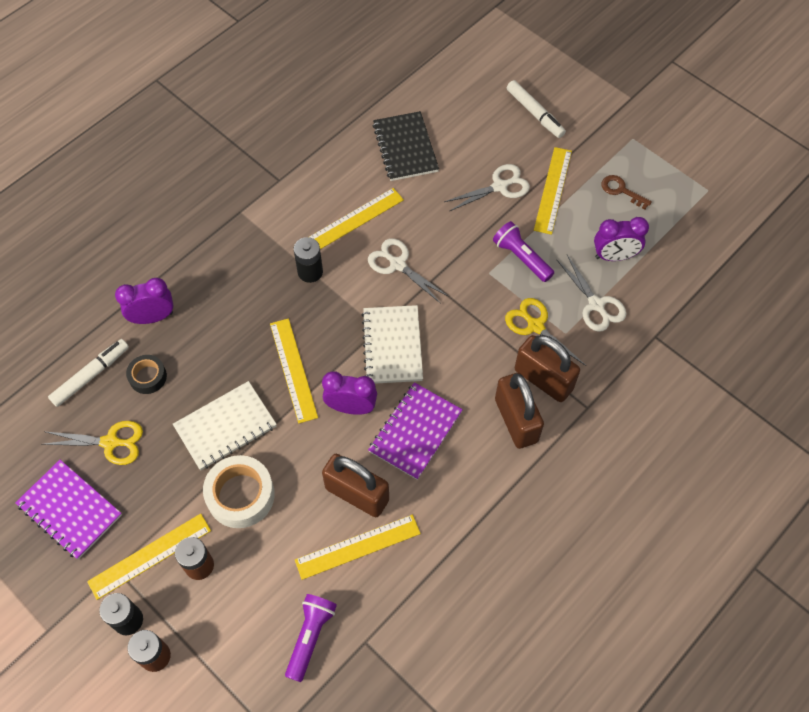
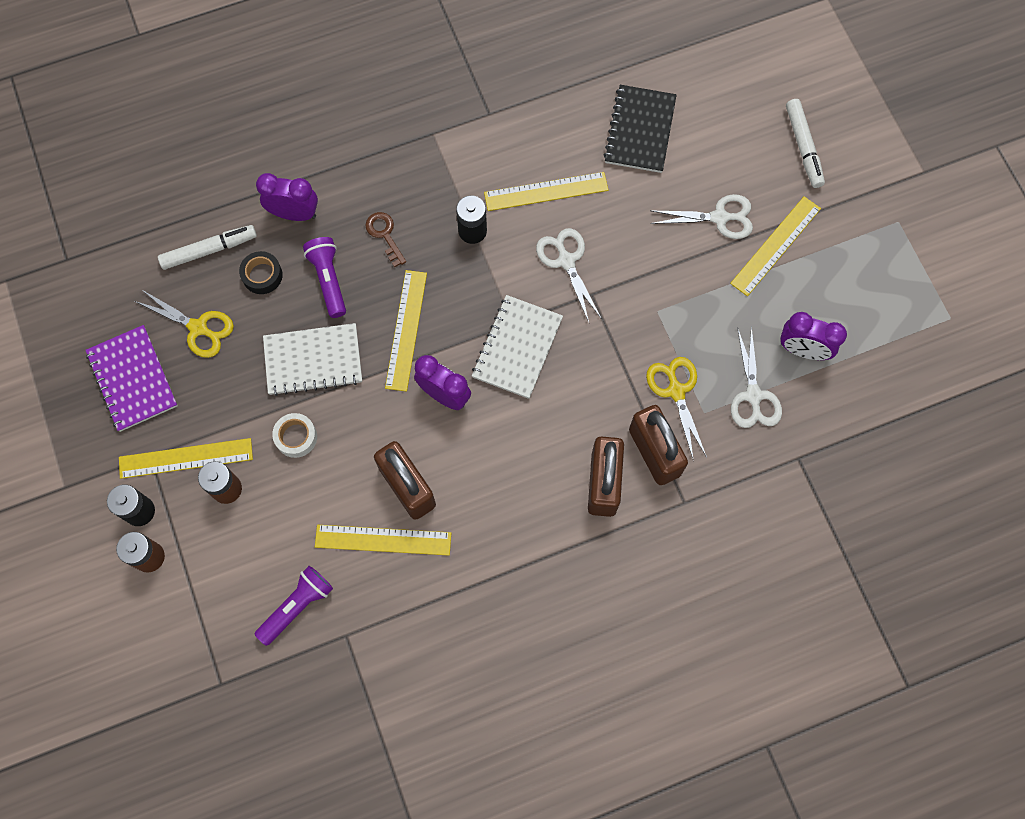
camera: 25 degrees right, 10 degrees up
white tape [203,455,275,528] -> white tape [272,413,317,458], size x0.58
purple notebook [368,382,463,480] -> none
purple flashlight [493,221,554,282] -> purple flashlight moved to [303,237,346,318]
brown key [602,175,652,209] -> brown key moved to [365,212,406,267]

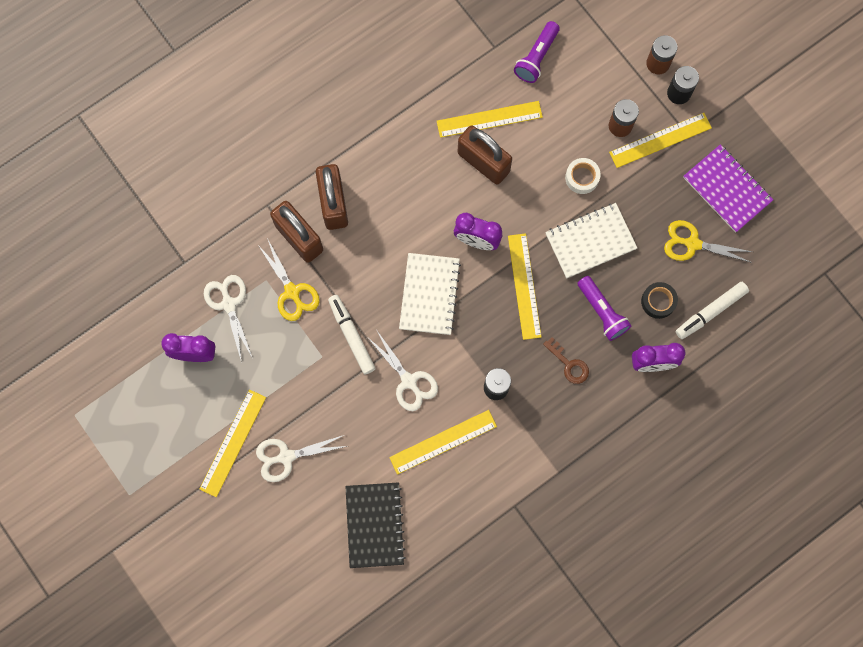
camera: 165 degrees right, 5 degrees up
white marker [786,99,825,188] -> white marker moved to [328,295,376,374]

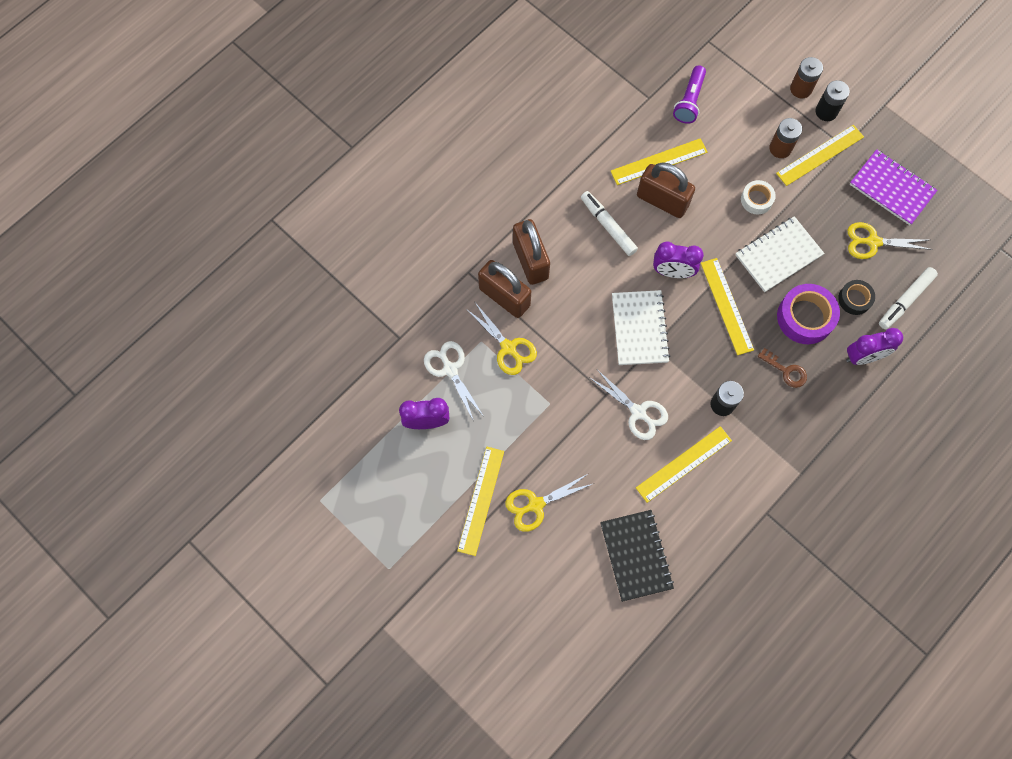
camera: 10 degrees left, 5 degrees down
white scissors [256,435,347,482] -> yellow scissors [505,473,592,532]
white marker [328,295,376,374] -> white marker moved to [581,191,638,256]
purple flashlight [578,276,631,341] -> purple tape [777,284,840,344]

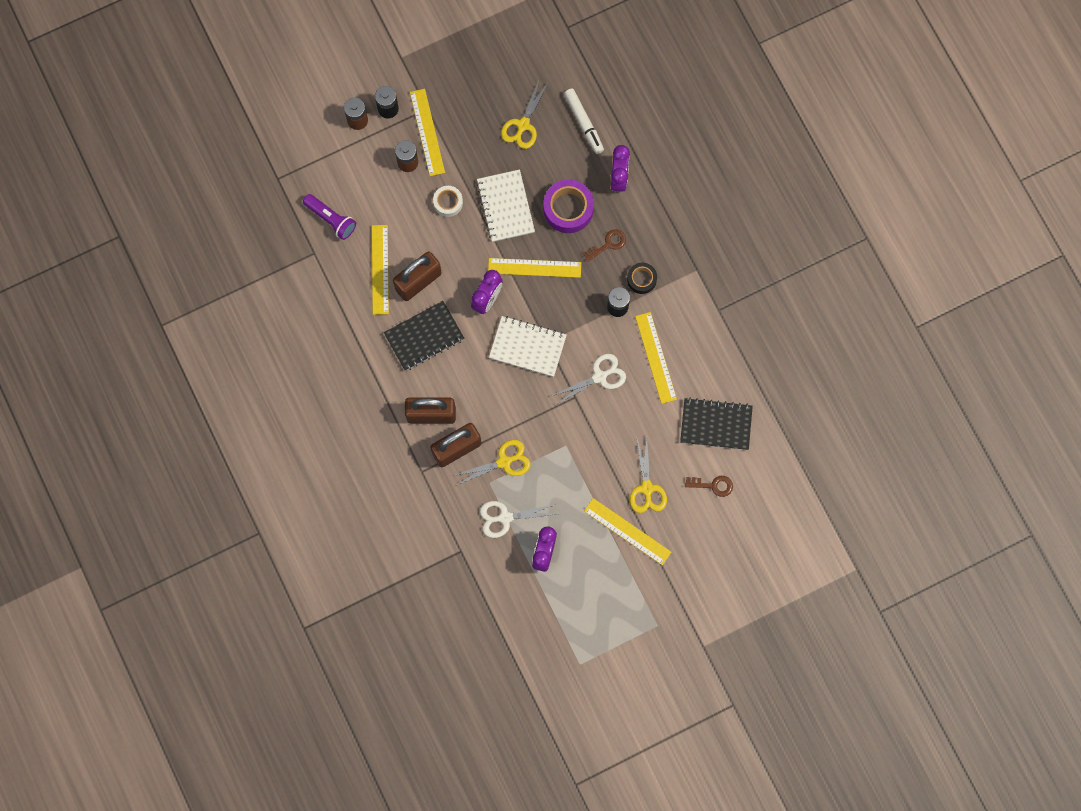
camera: 70 degrees left, 5 degrees up
white marker [581,191,638,256] -> black notebook [384,301,465,371]
black tape [838,280,875,315] -> black tape moved to [627,263,657,294]
purple notebook [849,149,938,225] -> none
none -> brown key [685,476,733,497]

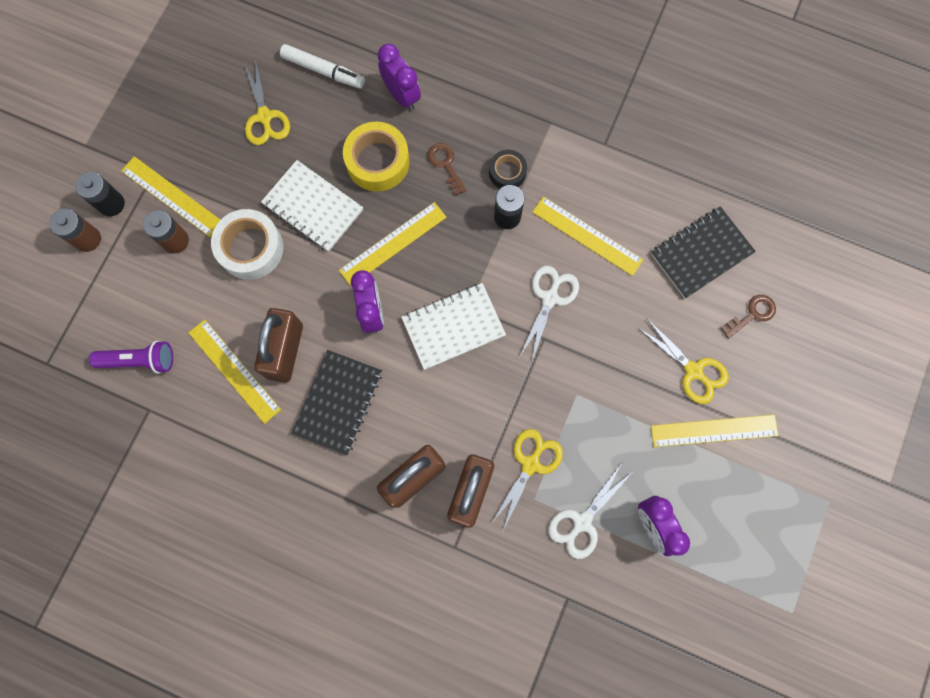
camera: 40 degrees left, 0 degrees up
white tape [433,186,463,217] -> white tape [211,209,283,280], size x1.71
purple tape [543,180,594,233] -> yellow tape [343,122,410,192]
brown key [583,229,626,262] -> brown key turned 45 degrees counterclockwise [427,143,467,196]

